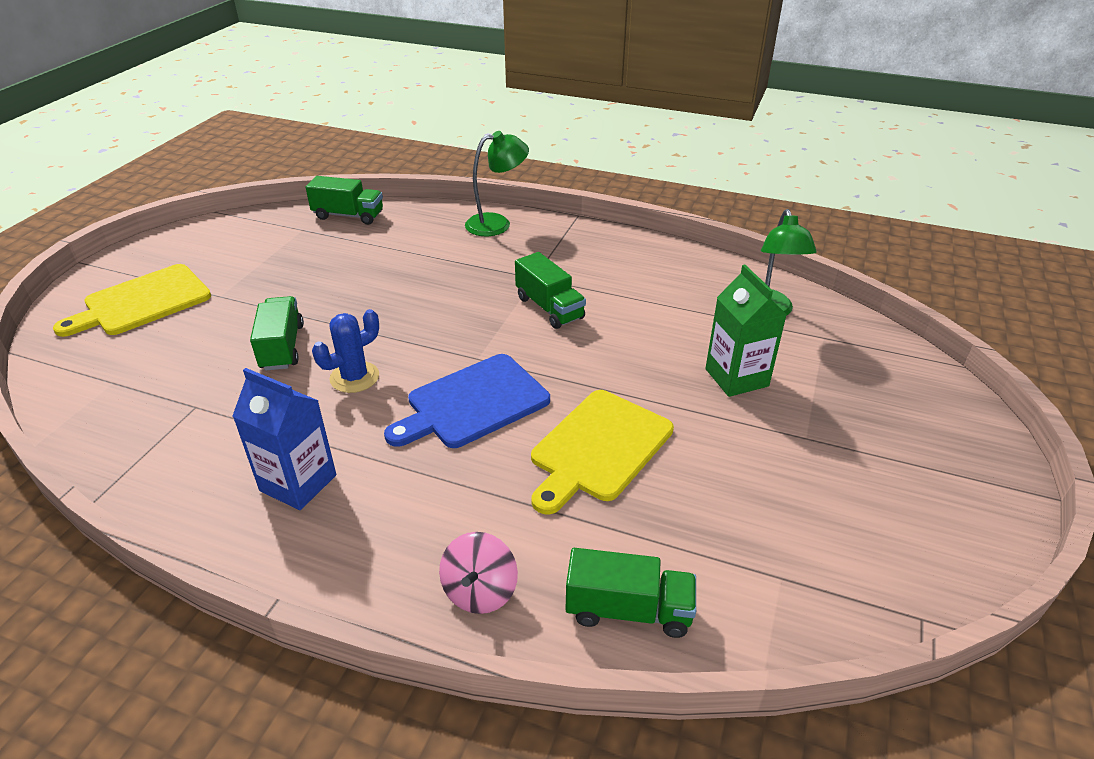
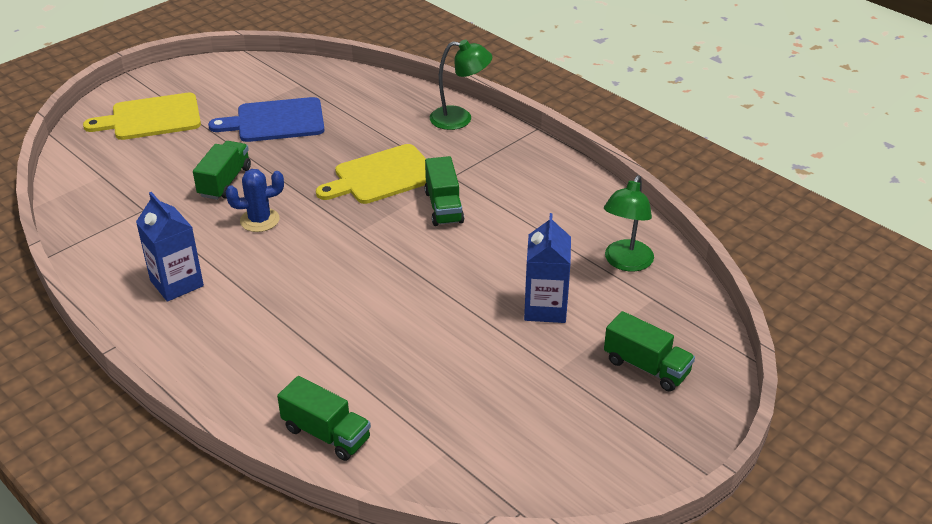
camera: 25 degrees right, 0 degrees up
green truck [305,176,383,225] -> green truck moved to [604,311,695,392]
blue cutting board [384,354,550,448] -> blue cutting board moved to [208,97,324,142]
pink spinning top [439,532,518,614] -> none
yellow cutting board [531,390,674,515] -> yellow cutting board moved to [316,144,426,204]
green carton [705,265,787,397] -> blue carton [524,213,571,323]

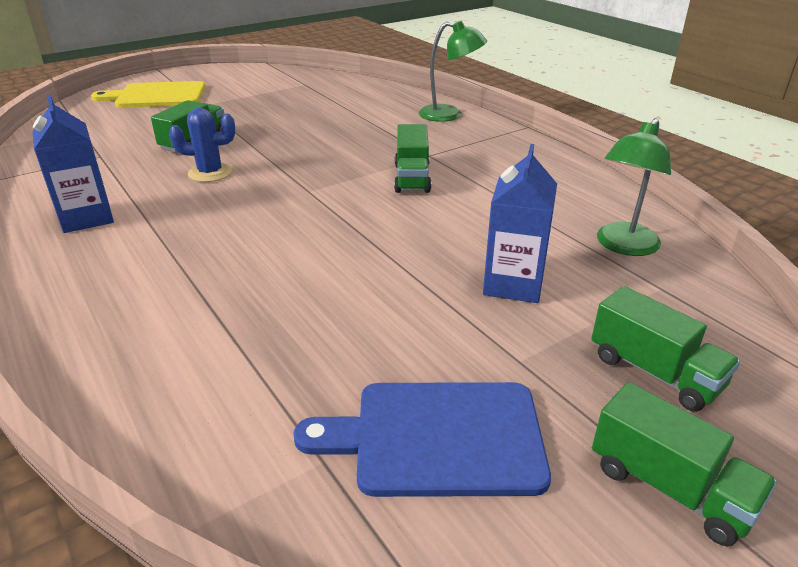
camera: 10 degrees right, 5 degrees down
blue cutting board [208,97,324,142] -> blue cutting board moved to [294,382,551,497]
green truck [277,376,371,461] -> green truck moved to [592,382,777,546]
yellow cutting board [316,144,426,204] -> none

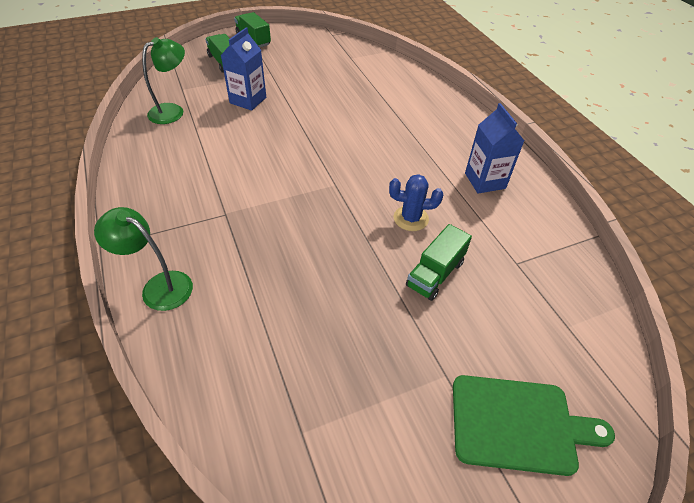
camera: 170 degrees left, 15 degrees up
yellow cutting board [91,81,206,108] -> green cutting board [453,375,615,476]
blue cutting board [294,382,551,497] -> none
green truck [394,124,431,193] -> none

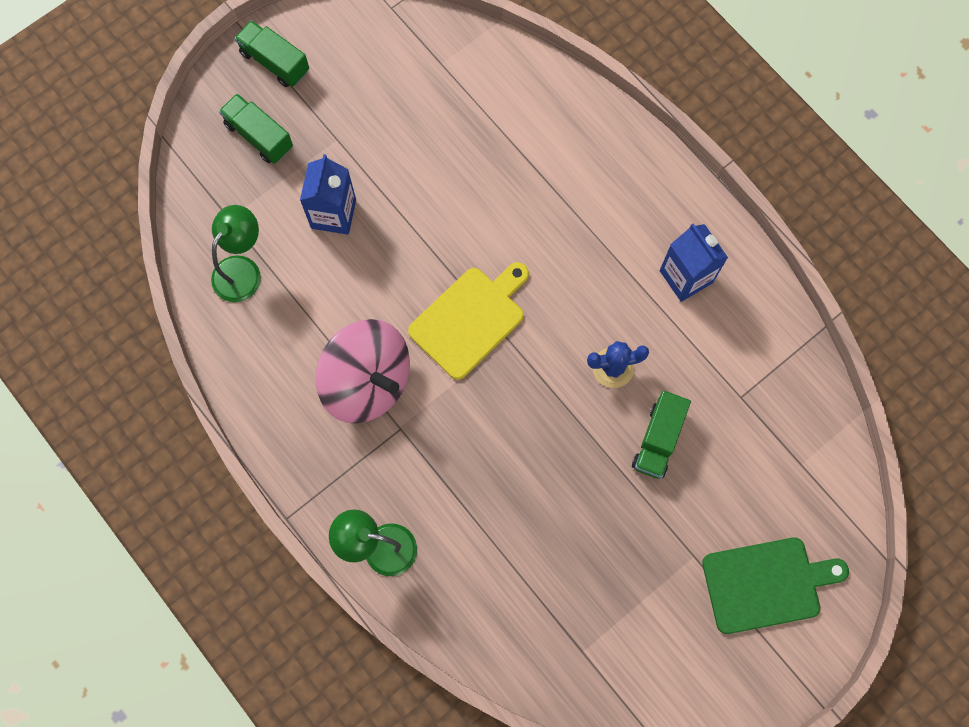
camera: 15 degrees left, 25 degrees up
none -> pink spinning top [316,319,410,424]
none -> yellow cutting board [408,262,529,380]

